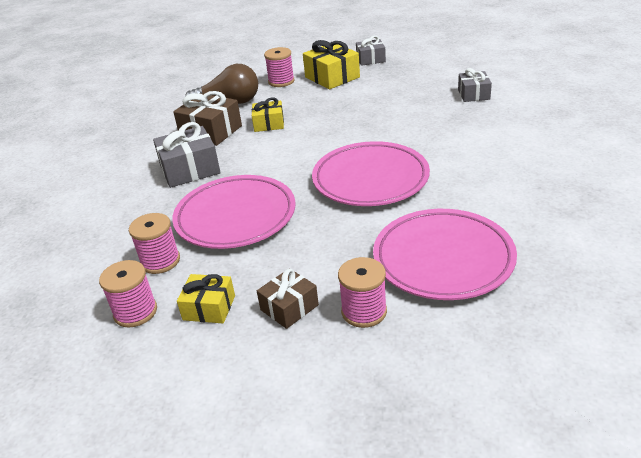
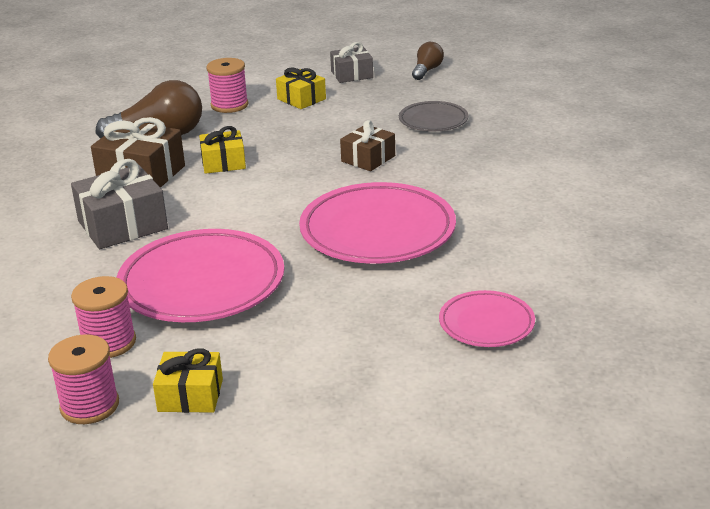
camera: 10 degrees left, 5 degrees down
brown gift [257,268,319,329] -> brown gift moved to [340,120,395,171]
yellow gift [303,40,360,89] -> yellow gift [276,67,326,109], size x0.63
pink spool [338,257,387,328] -> none
pink plate [373,209,517,300] -> pink plate [439,290,535,347], size x0.53
grey gift [458,68,492,102] -> none
none -> grey plate [399,101,468,131]
none -> brown light bulb [412,42,444,80]

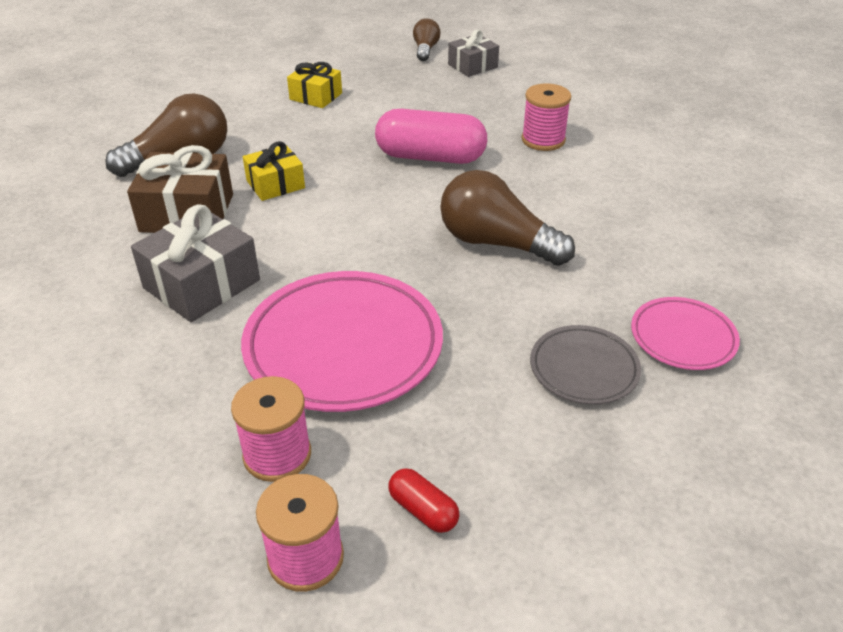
camera: 20 degrees left, 10 degrees up
yellow gift [153,348,223,413] -> red capsule [389,468,459,533]
pink spool [206,58,248,113] -> pink spool moved to [522,83,571,151]
pink plate [299,182,456,264] -> brown light bulb [440,170,575,266]
grey gift [330,42,373,83] -> grey gift moved to [448,29,499,77]
brown gift [340,120,395,171] -> pink capsule [375,109,487,164]
grey plate [399,101,468,131] -> grey plate moved to [530,325,641,404]

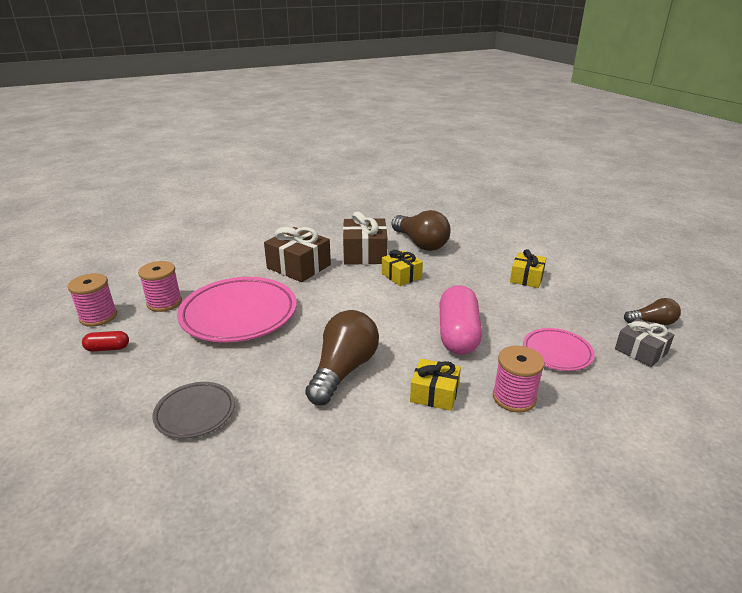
camera: 85 degrees right, 10 degrees down
grey gift [131,204,260,322] -> brown gift [264,227,331,282]
red capsule [389,468,459,533] -> red capsule turned 45 degrees clockwise [82,331,129,352]
pink plate [631,297,740,370] -> pink plate moved to [523,328,595,371]
none -> yellow gift [410,359,461,411]

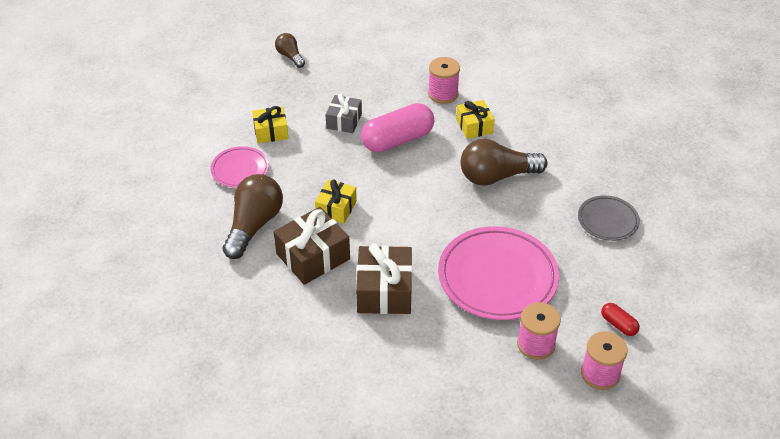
camera: 125 degrees left, 15 degrees up
pink plate [523,328,595,371] -> pink plate moved to [210,146,269,188]
grey gift [615,318,674,367] -> grey gift moved to [325,94,362,133]

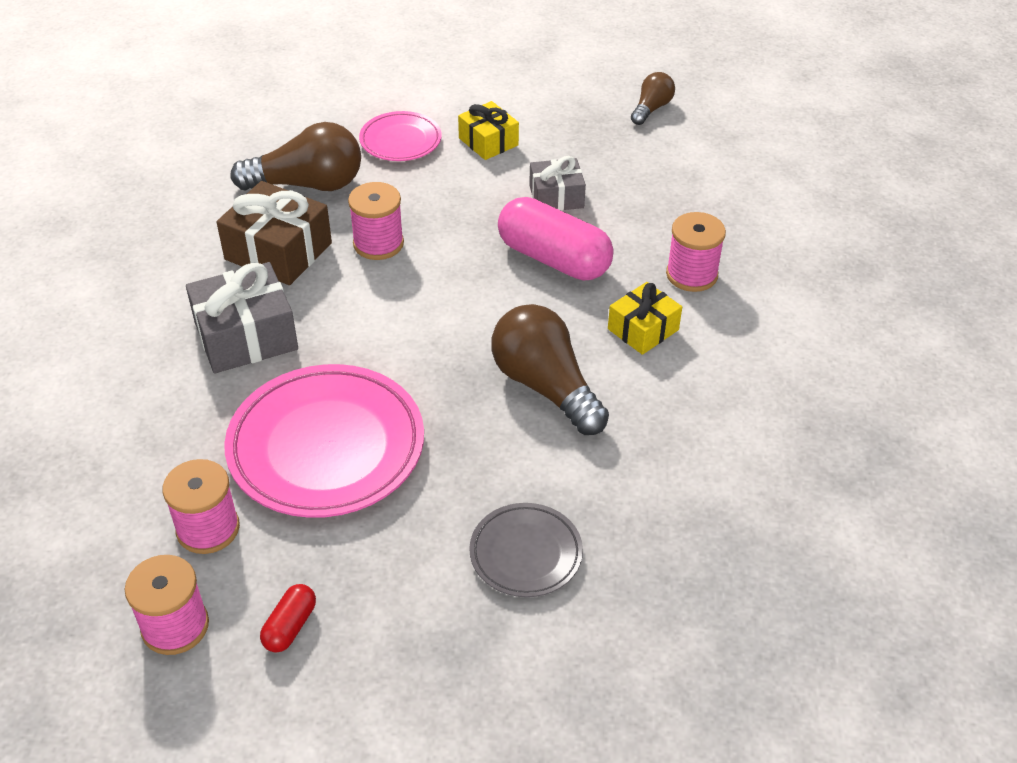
camera: 65 degrees right, 0 degrees up
yellow gift [315,179,357,224] -> pink spool [348,182,404,260]
brown gift [356,244,412,314] -> grey gift [186,262,298,373]

